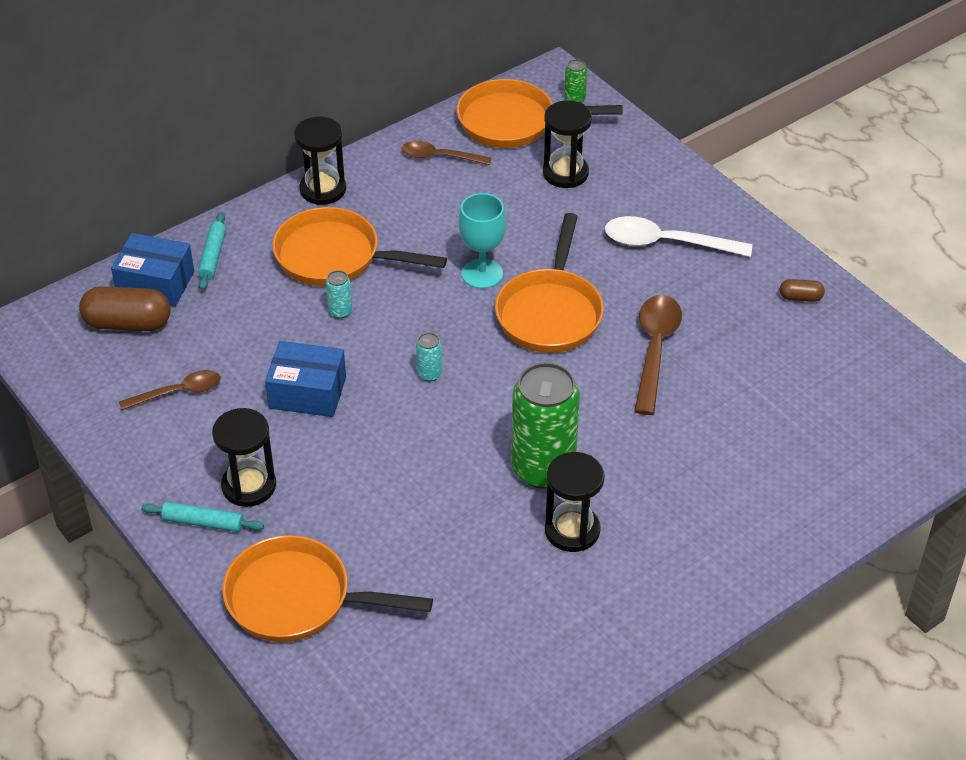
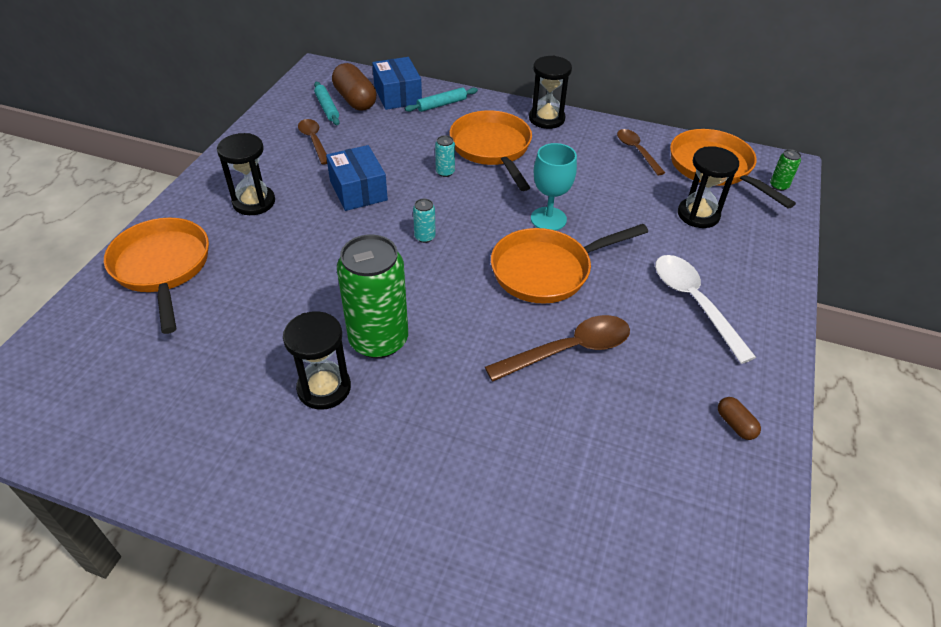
camera: 55 degrees right, 0 degrees up
brown spoon [119,370,221,410] -> brown spoon turned 150 degrees counterclockwise [298,119,327,165]
turquoise rolling pin [142,502,264,532] -> turquoise rolling pin moved to [314,82,340,125]

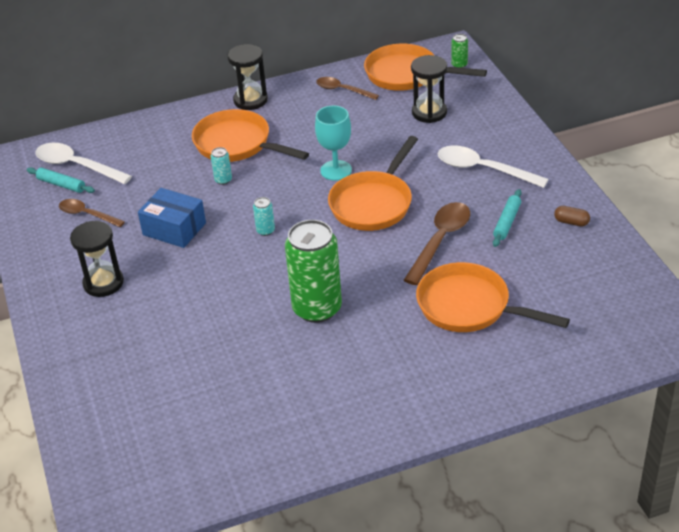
camera: 35 degrees left, 5 degrees down
orange pan [104,218,209,334] -> orange pan moved to [416,262,570,332]
black hourglass [283,311,351,410] -> none
brown capsule [332,63,376,111] -> white spoon [35,143,132,184]
blue box [372,57,422,110] -> none
turquoise rolling pin [405,87,478,112] -> turquoise rolling pin moved to [493,189,522,247]

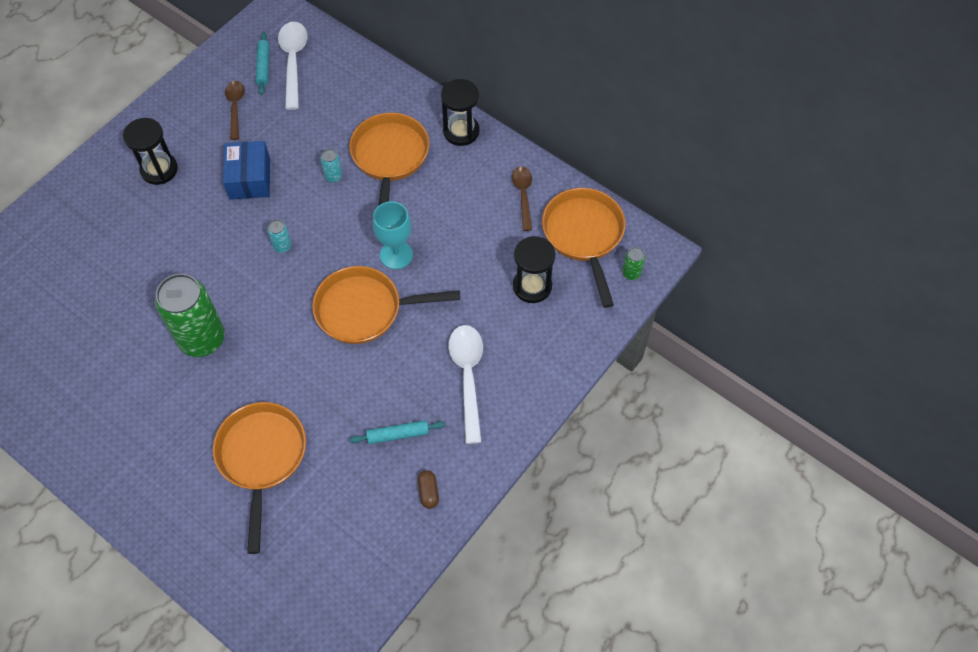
camera: 55 degrees right, 20 degrees up
brown spoon [404,202,470,285] -> none

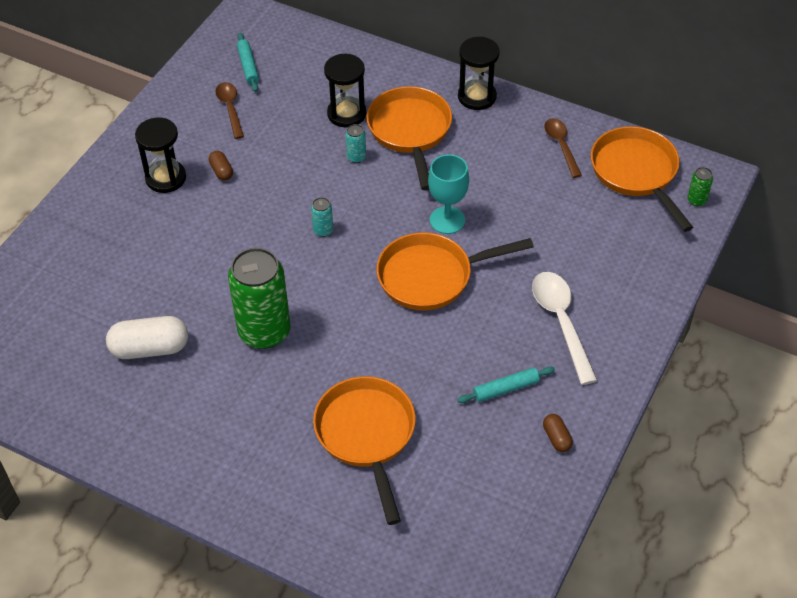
camera: 10 degrees left, 10 degrees down
blue box [223,141,270,200] -> none
white spoon [278,22,308,110] -> none
black hourglass [513,236,556,303] -> black hourglass moved to [324,54,366,127]
none -> white capsule [106,316,188,359]
none -> brown capsule [209,151,233,181]

